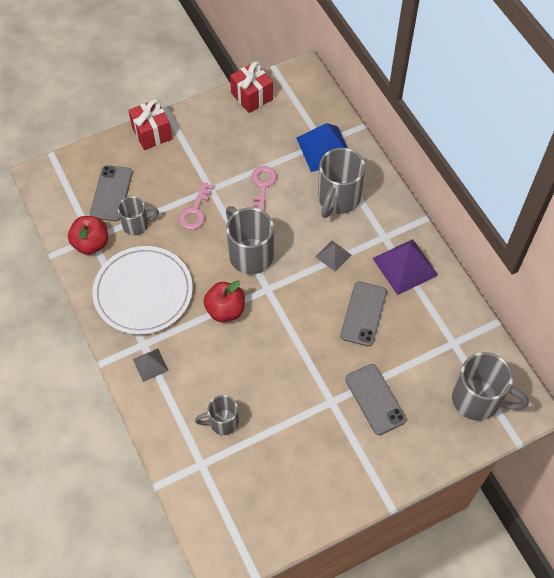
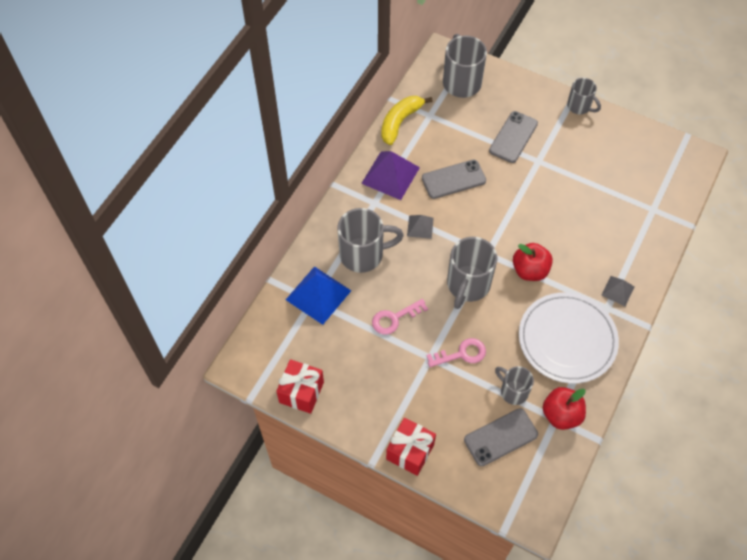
camera: 125 degrees left, 0 degrees up
grey mug [195,395,239,435] -> grey mug moved to [567,78,601,114]
none -> yellow banana [381,96,433,145]

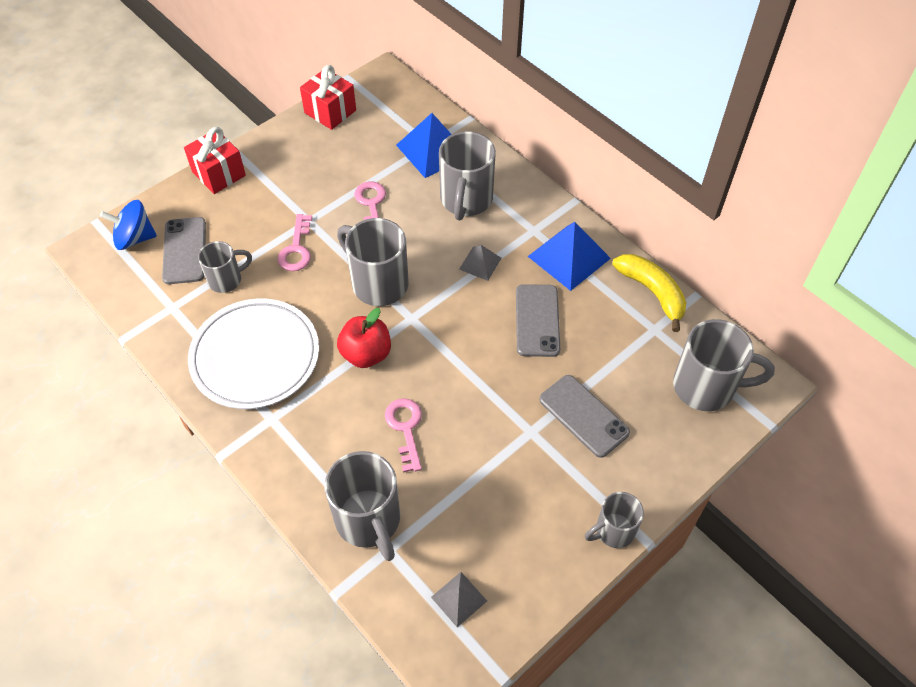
camera: 110 degrees right, 5 degrees down
purple pyramid [361,151,420,200] -> blue pyramid [528,222,611,291]
red apple [543,387,586,430] -> none
grey pyramid [601,276,635,306] -> grey pyramid moved to [431,572,487,627]
none -> blue spinning top [100,200,157,250]
none -> grey mug [325,451,400,561]
none -> pink key [385,398,422,473]

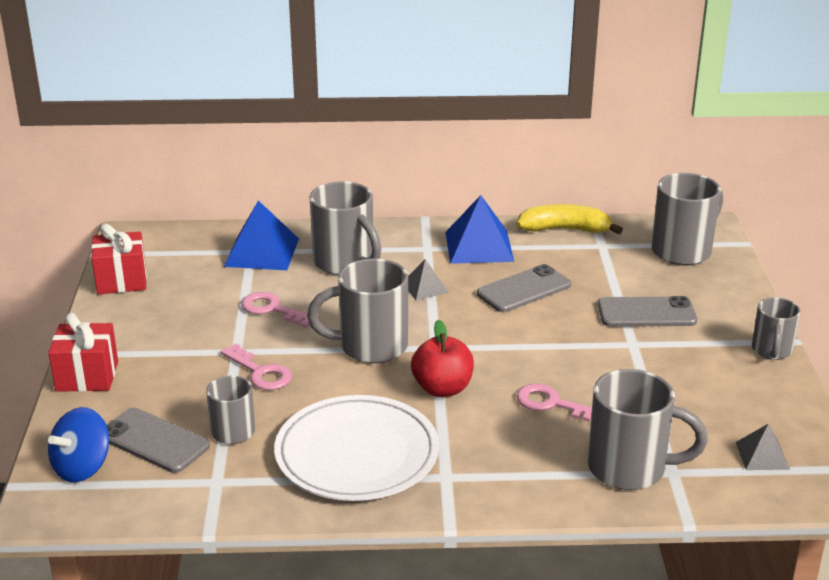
camera: 50 degrees left, 25 degrees down
grey phone [516,284,560,357] -> grey phone turned 75 degrees counterclockwise [477,264,571,312]

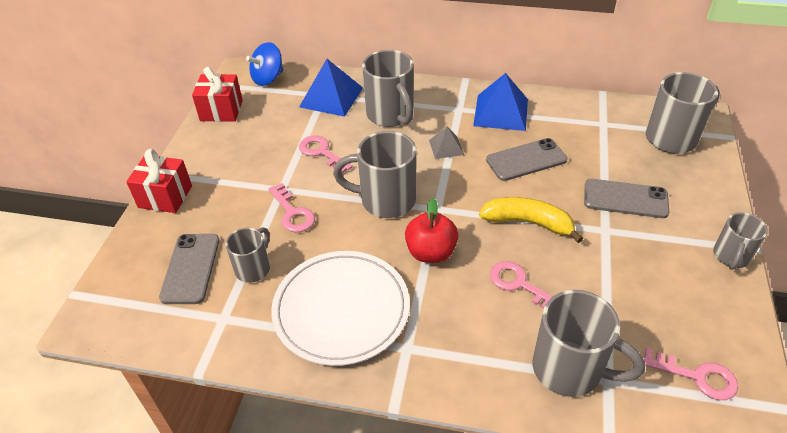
camera: 15 degrees right, 15 degrees up
blue spinning top [48,407,109,482] -> blue spinning top moved to [246,42,283,86]
grey phone [107,408,210,473] -> grey phone turned 45 degrees clockwise [159,234,219,304]
yellow banana [516,204,623,234] -> yellow banana moved to [479,197,583,243]
grey pyramid [736,424,790,470] -> pink key [643,348,738,400]

